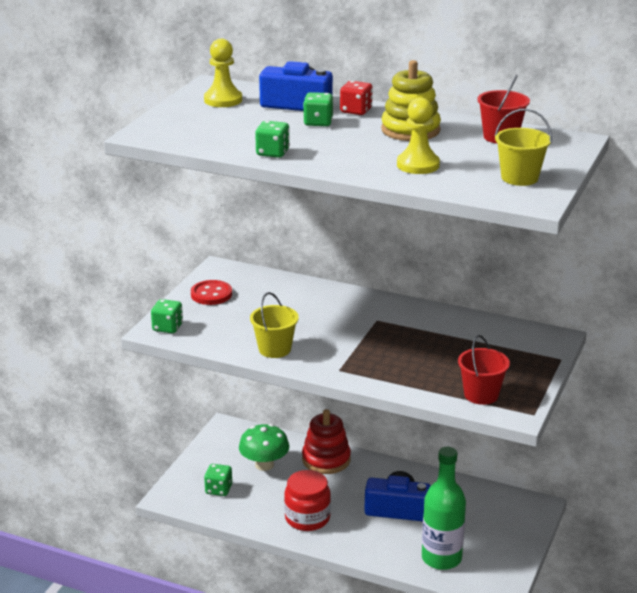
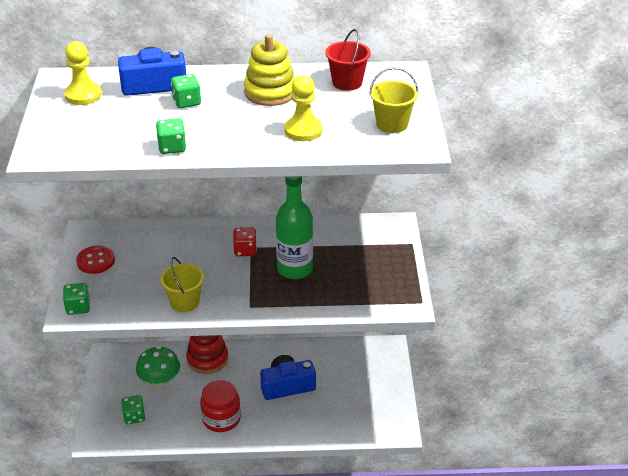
camera: 25 degrees left, 10 degrees up
red dice [340,81,373,115] -> red dice moved to [233,227,257,256]
green bottle [422,447,466,570] -> green bottle moved to [276,176,313,279]
red bucket [458,335,510,405] -> none

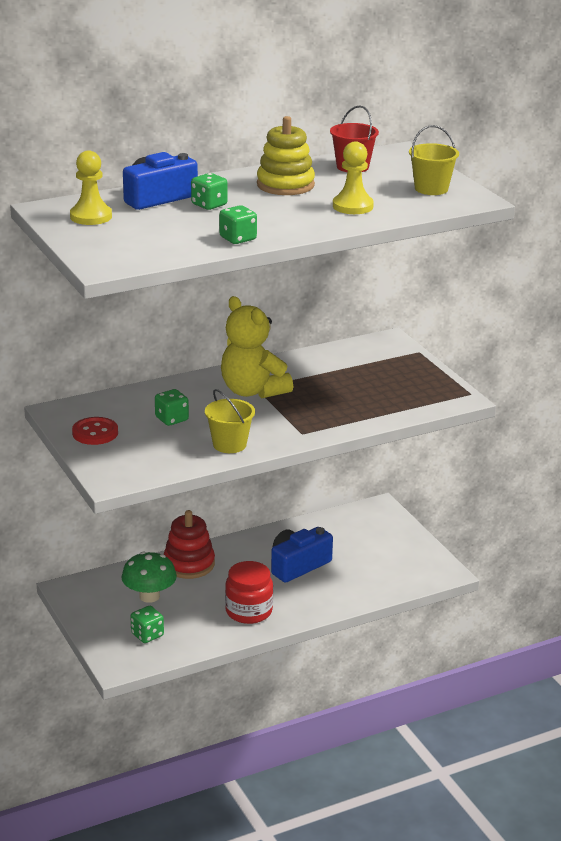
camera: 25 degrees left, 10 degrees down
green dice [63,283,90,315] -> green dice moved to [155,389,189,426]
red dice [233,227,257,256] -> yellow teddy bear [221,296,293,399]
green bottle [276,176,313,279] -> none

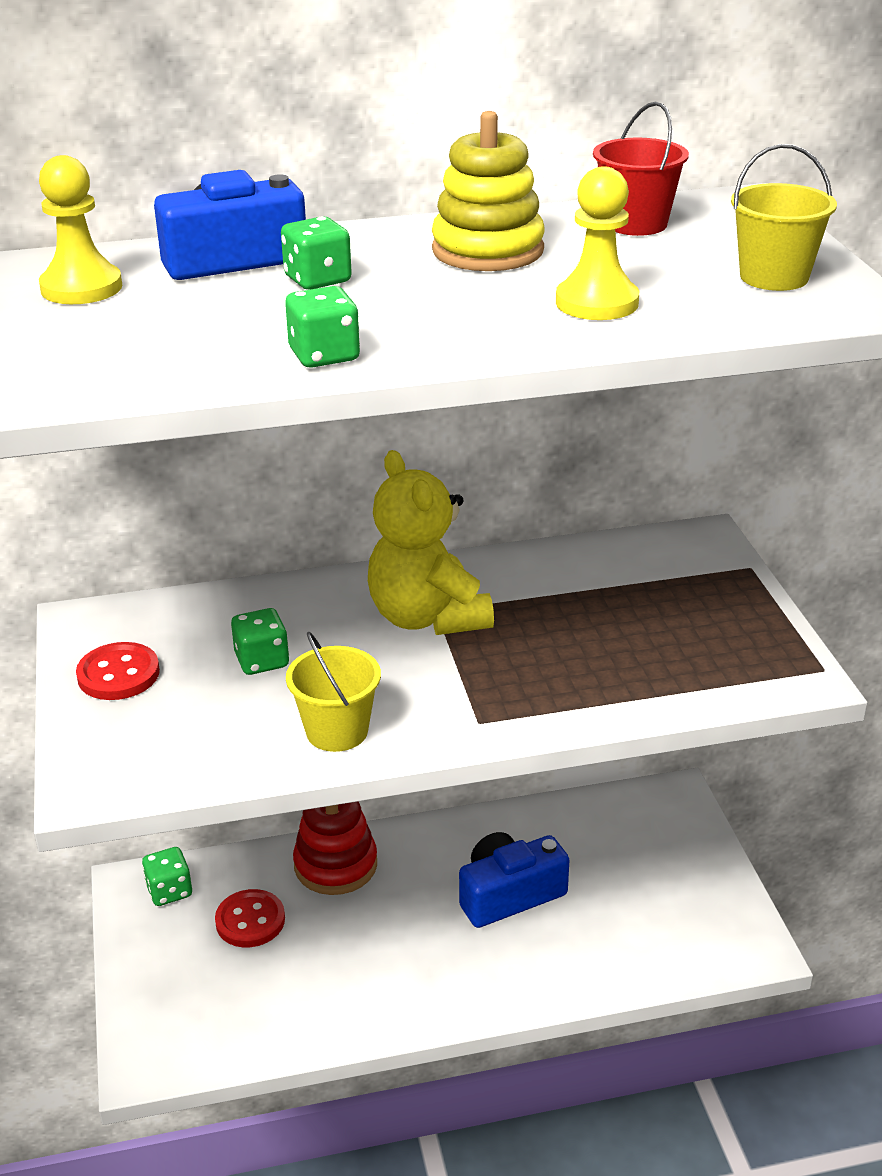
camera: 15 degrees right, 5 degrees up
green mushroom [122,552,177,603] -> red button [215,889,285,947]
green dice [130,606,164,643] -> green dice moved to [142,847,192,906]
red jar [225,561,273,624] -> none

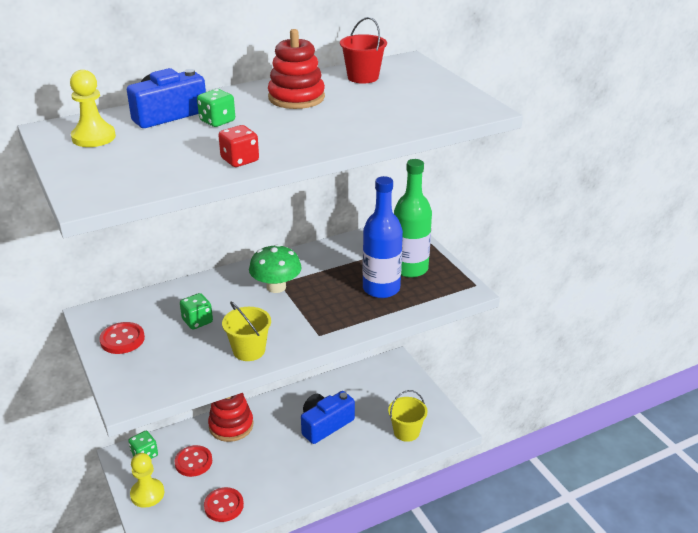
camera: 15 degrees left, 0 degrees up
green dice [285,286,360,368] -> red dice [218,125,259,167]
yellow teddy bear [368,450,494,635] -> green mushroom [249,244,302,293]
yellow stacking toy [432,111,545,271] -> red stacking toy [268,29,325,109]
yellow pawn [556,166,639,320] -> yellow pawn moved to [130,453,164,508]
yellow bucket [731,144,837,291] -> yellow bucket moved to [388,390,428,442]
none -> red button [204,487,244,522]
none -> blue bottle [362,176,403,298]
none -> green bottle [394,159,432,278]

